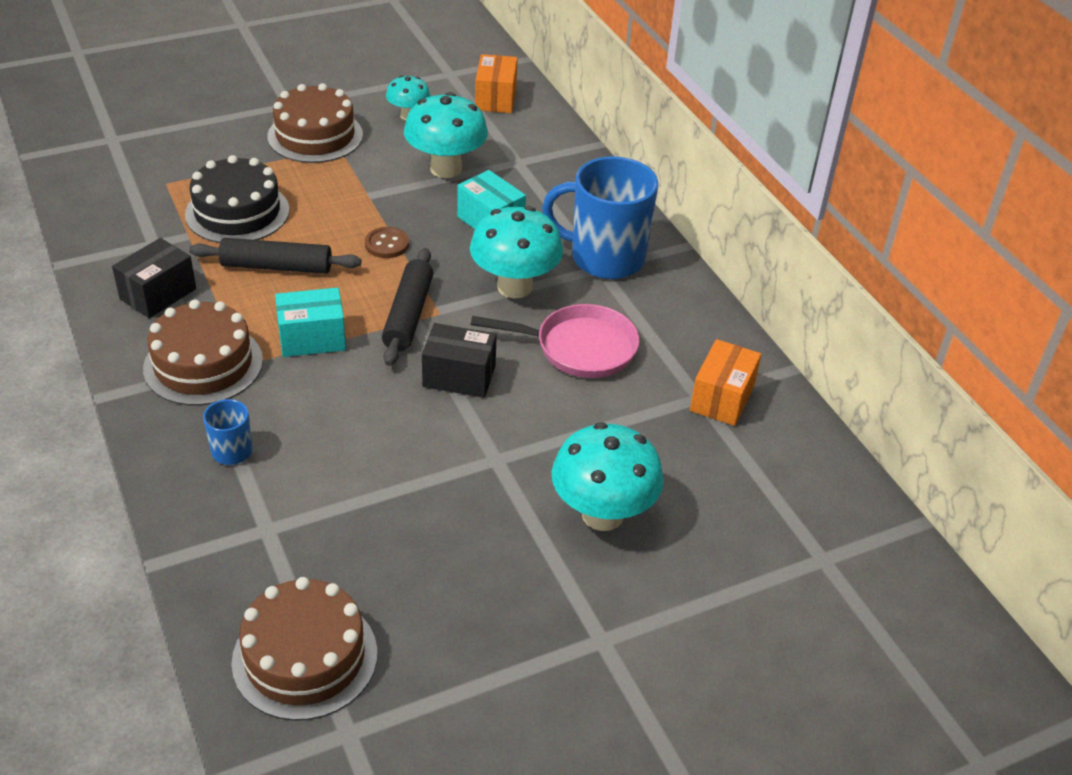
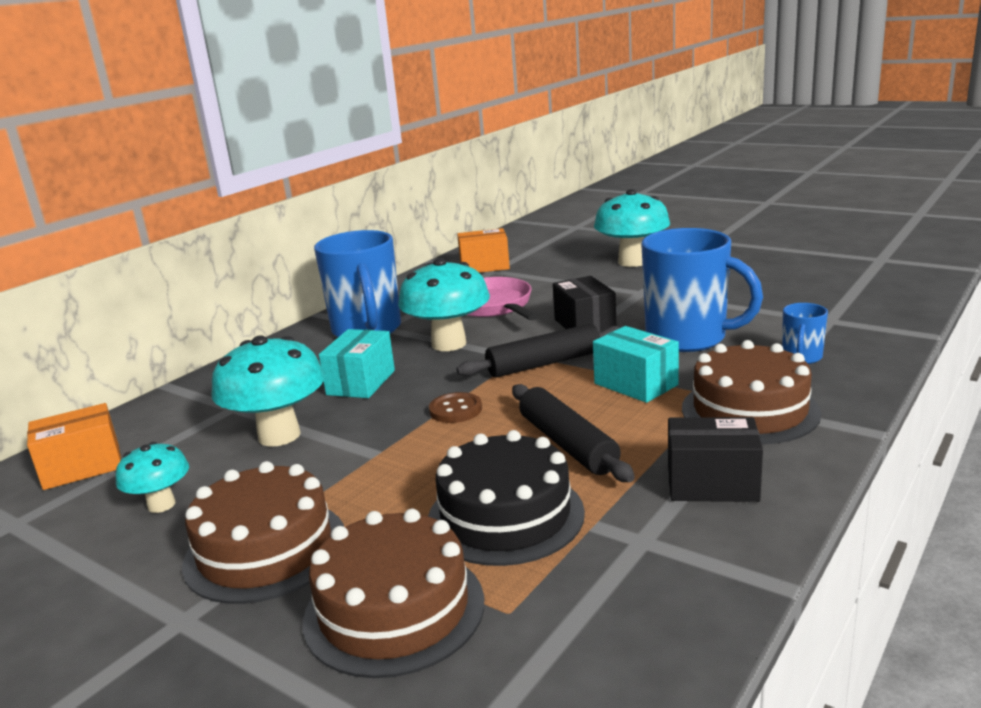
camera: 115 degrees left, 20 degrees down
brown cake [231,577,377,721] -> brown cake moved to [303,509,484,678]
none -> blue mug [641,228,763,352]

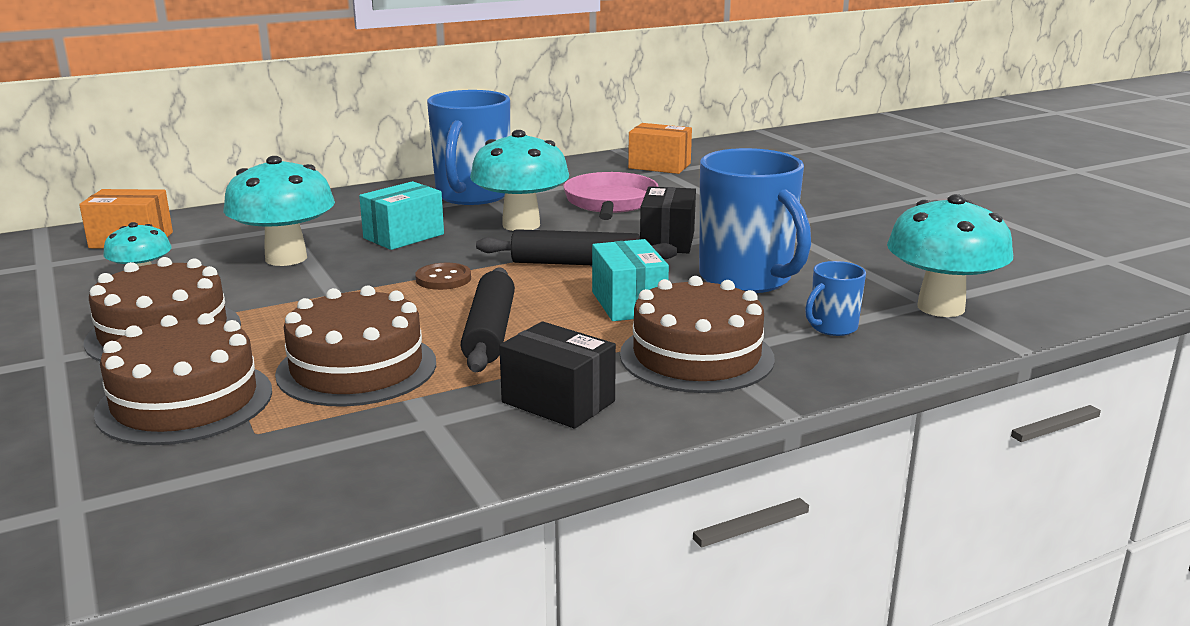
camera: 25 degrees right, 0 degrees up
black cake [428,430,585,566] -> brown cake [275,285,436,407]
turquoise mushroom [594,189,670,267] -> turquoise mushroom moved to [887,194,1013,317]

